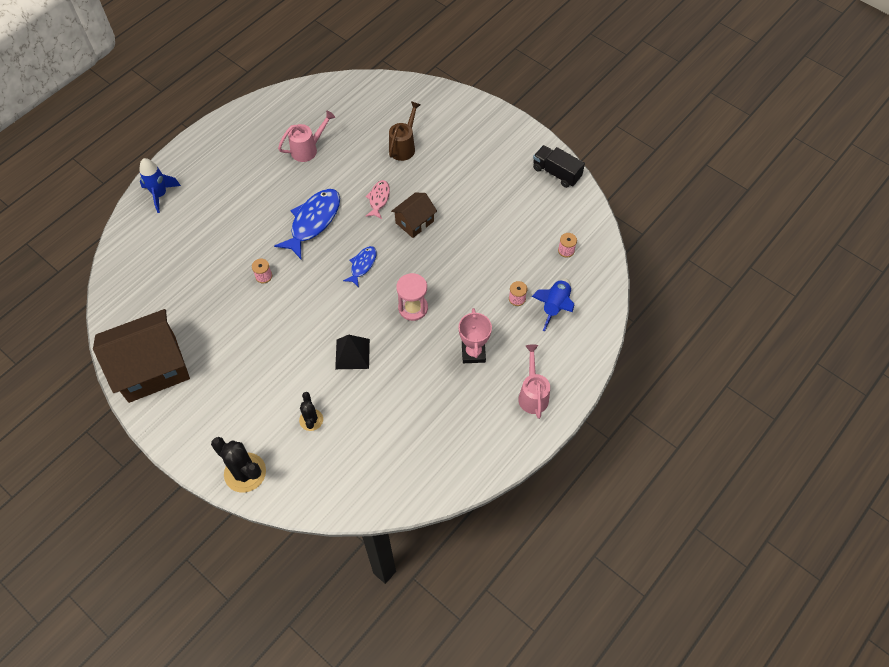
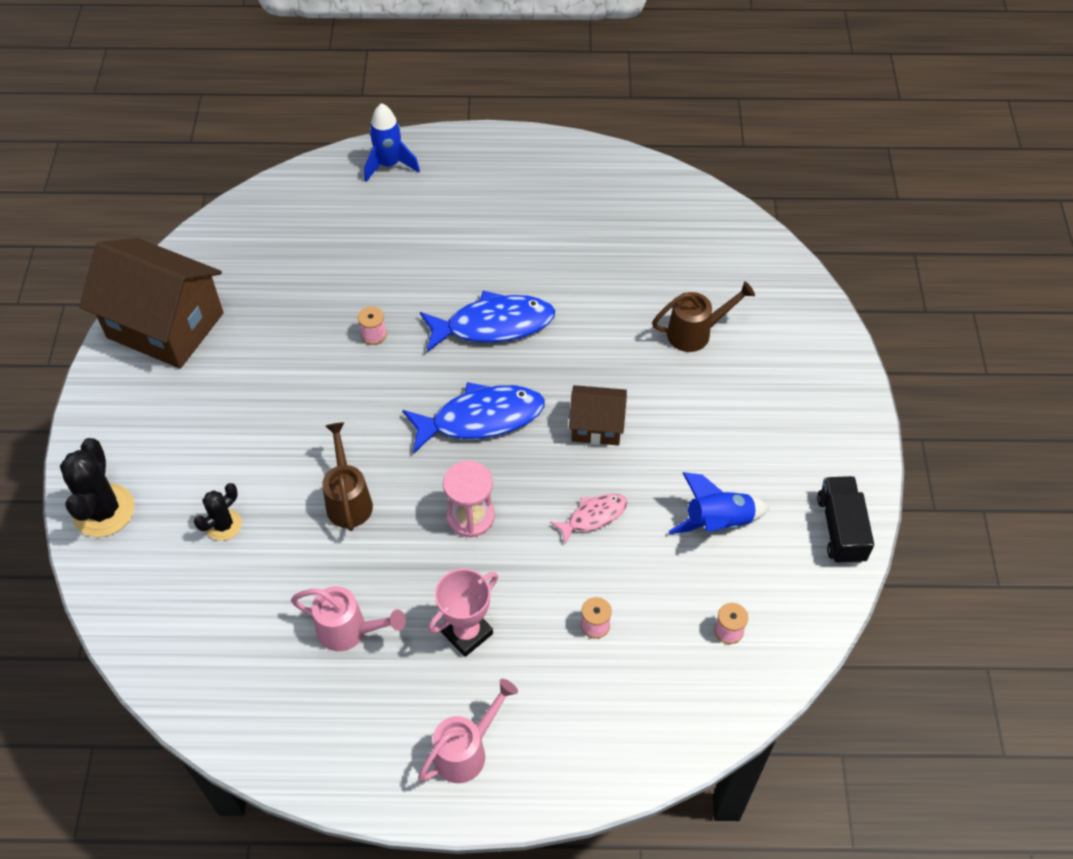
camera: 50 degrees right, 5 degrees down
pink watering can [278,110,335,162] -> pink watering can moved to [291,586,406,651]
black pyramid [335,335,370,369] -> brown watering can [322,422,373,531]
blue fish [343,246,376,287] -> blue fish [403,382,545,453], size x1.84
pink fish [365,180,390,219] -> pink fish moved to [550,494,627,544]
blue rocket [532,278,574,331] -> blue rocket moved to [669,472,769,534]

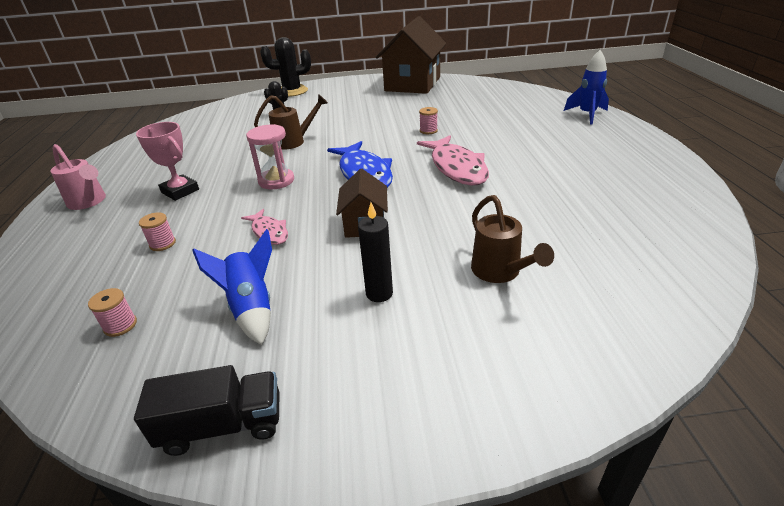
camera: 85 degrees right, 20 degrees down
pink watering can [291,586,406,651] -> none
blue fish [420,290,555,352] -> pink fish [417,135,489,185]
none -> black candle [358,202,393,302]

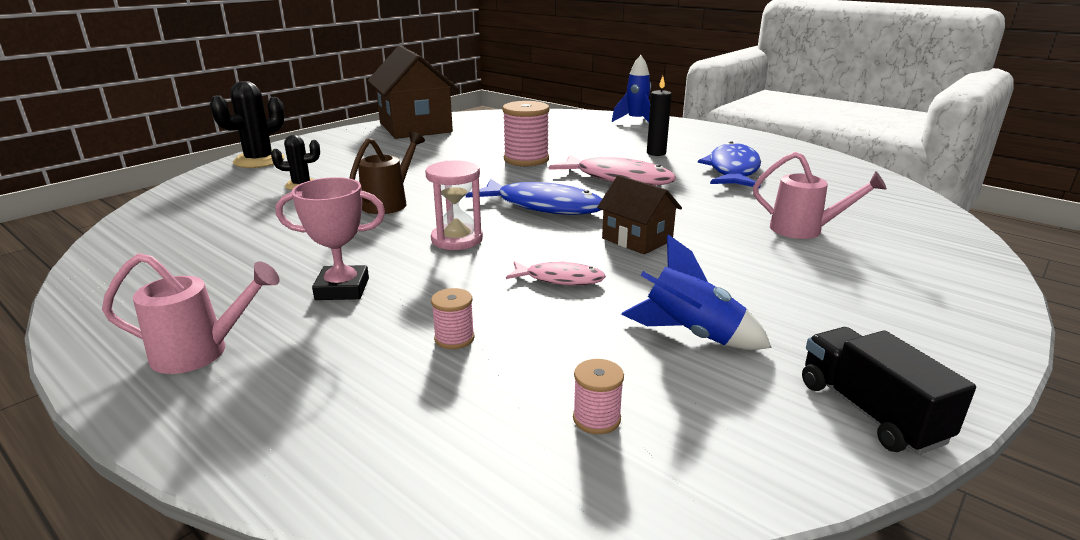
camera: 45 degrees left, 10 degrees down
black truck [134,365,280,456] -> black truck turned 60 degrees counterclockwise [802,327,976,455]
black candle [358,202,393,302] -> black candle moved to [647,76,672,156]
pink spool [419,107,438,134] -> pink spool [502,101,549,166], size x2.06
brown watering can [471,195,554,283] -> pink watering can [753,152,887,239]
none -> blue fish [698,141,761,188]

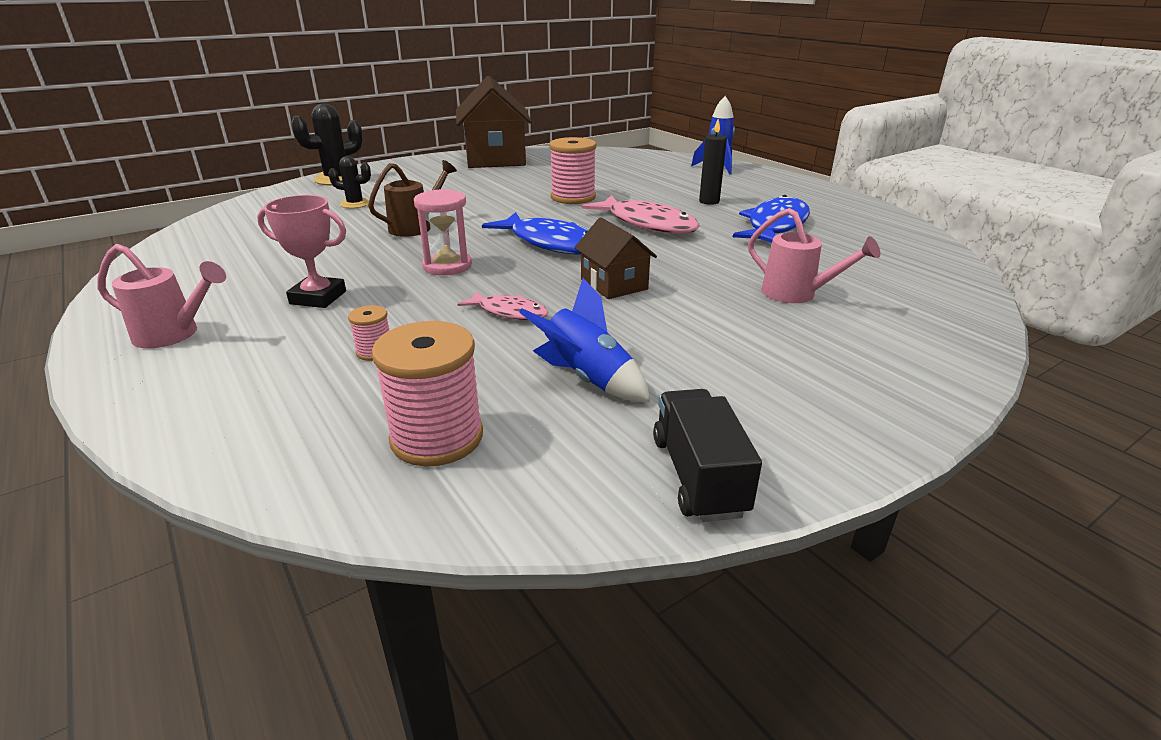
camera: 15 degrees right, 5 degrees up
pink spool [573,359,624,434] -> pink spool [372,321,483,467], size x2.06

